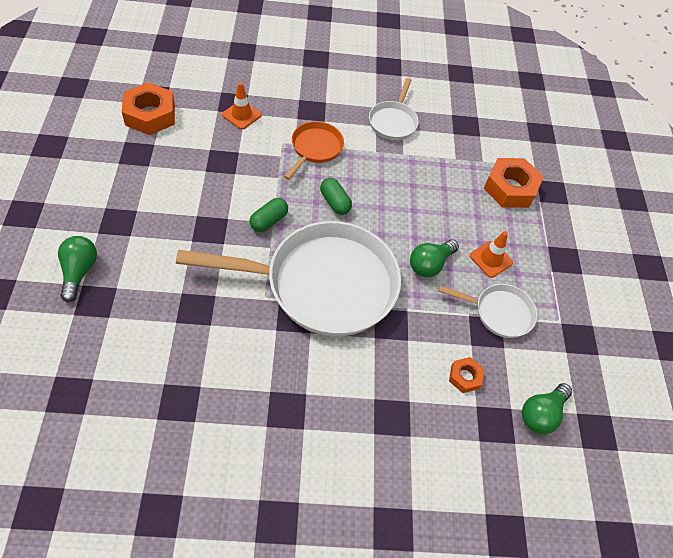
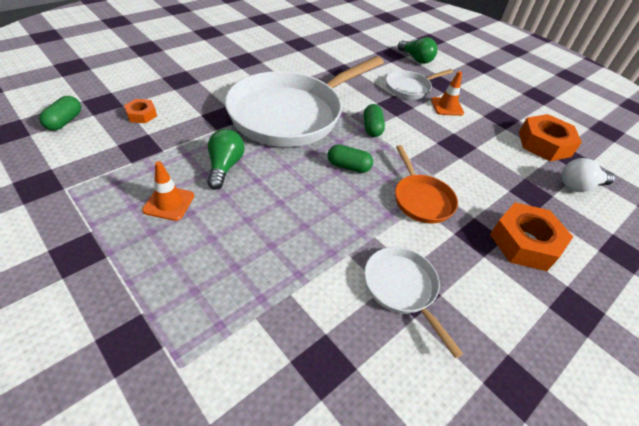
camera: 140 degrees right, 10 degrees down
orange traffic cone [222,82,262,129] -> orange traffic cone moved to [431,71,464,116]
white pan [438,284,537,338] -> white pan moved to [386,69,453,99]
orange nut [484,158,543,208] -> orange nut moved to [490,202,573,271]
green light bulb [522,383,572,434] -> green capsule [39,96,81,131]
none -> white light bulb [562,158,615,192]

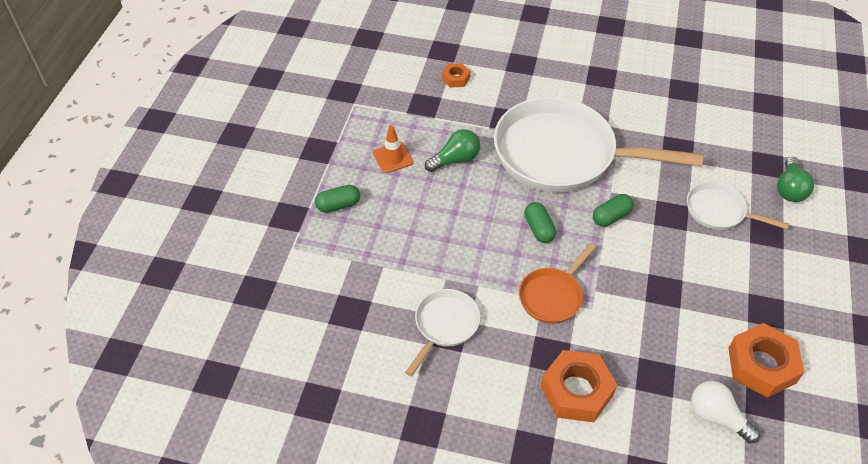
camera: 60 degrees right, 5 degrees up
green capsule [39,96,81,131] -> green capsule moved to [315,185,360,213]
orange traffic cone [431,71,464,116] -> none

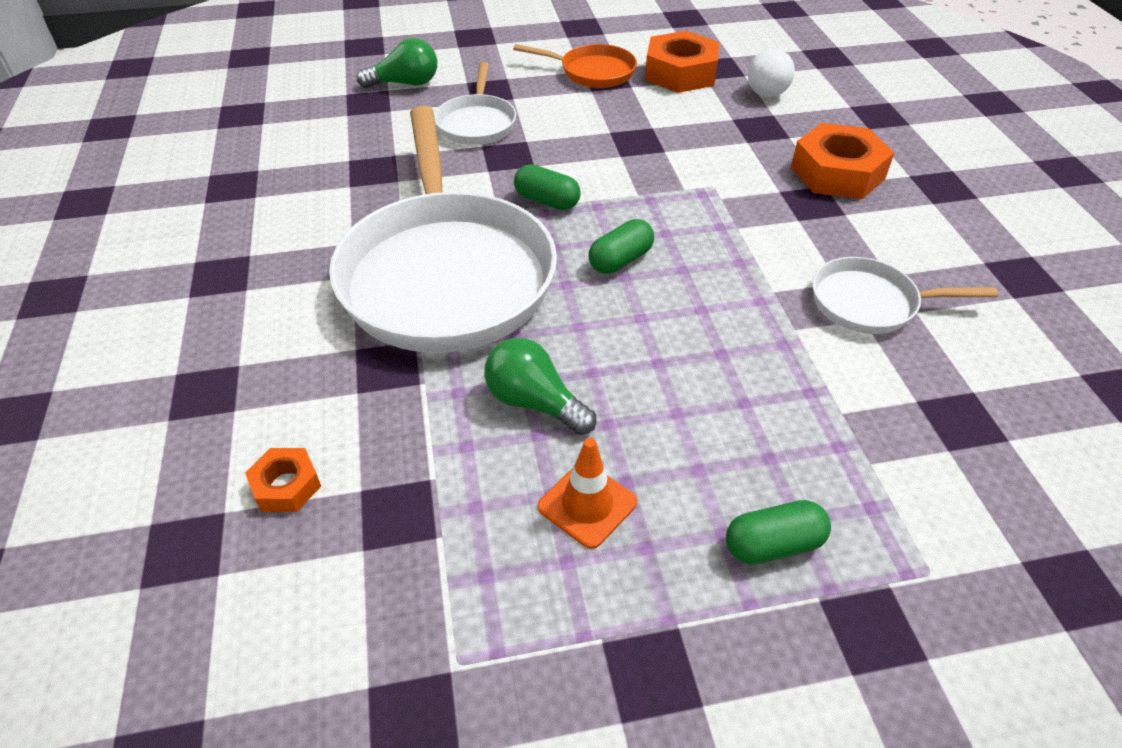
camera: 115 degrees left, 5 degrees down
green capsule [315,185,360,213] -> green capsule turned 60 degrees counterclockwise [726,500,831,564]
orange pan [519,243,596,324] -> orange pan moved to [513,44,637,88]

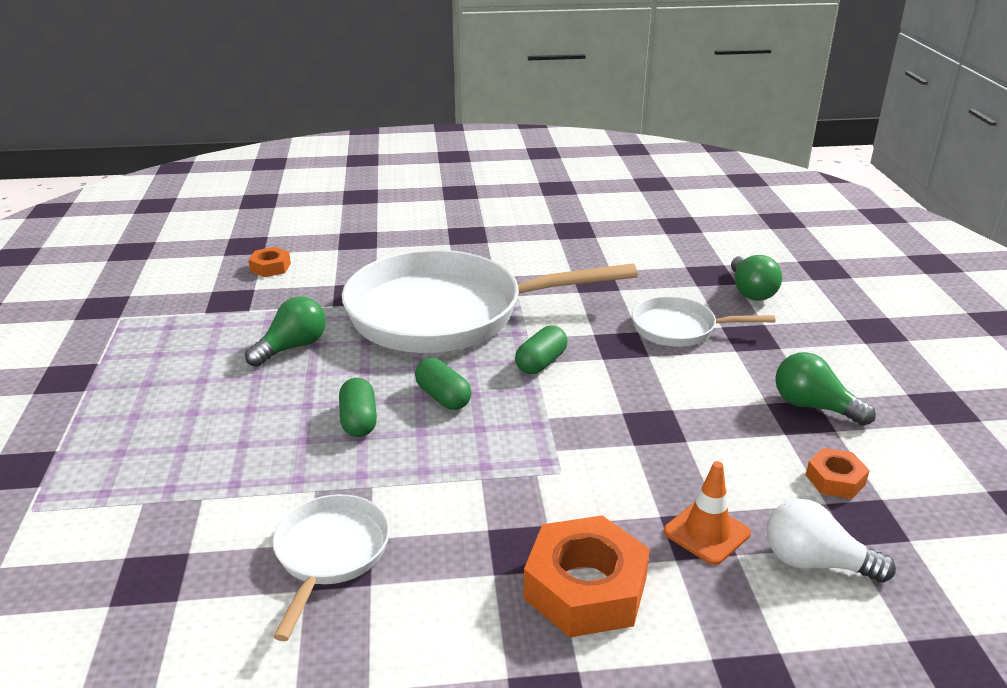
camera: 95 degrees right, 15 degrees down
orange pan [513,44,637,88] -> green light bulb [775,352,876,426]
orange traffic cone [538,438,637,549] -> orange traffic cone moved to [664,461,751,565]
orange nut [645,31,719,93] -> orange nut [806,448,870,499], size x0.52
green capsule [726,500,831,564] -> green capsule moved to [339,378,377,437]

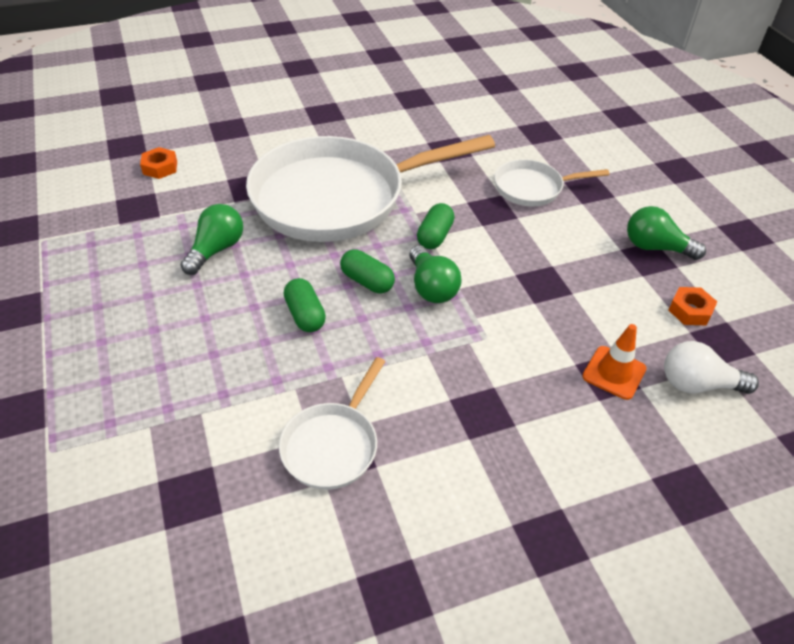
camera: 15 degrees left, 15 degrees up
white pan [273,494,390,641] -> white pan turned 150 degrees counterclockwise [279,357,385,490]
orange nut [524,515,650,638] -> none
green light bulb [731,255,782,301] -> green light bulb moved to [409,245,462,303]

